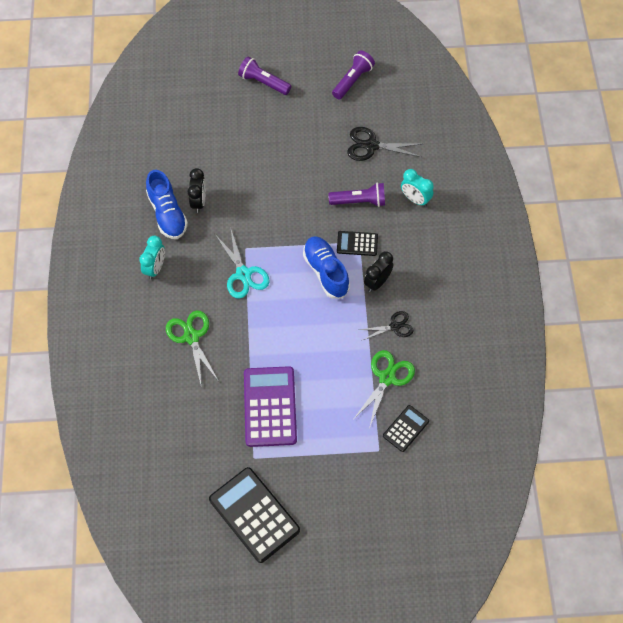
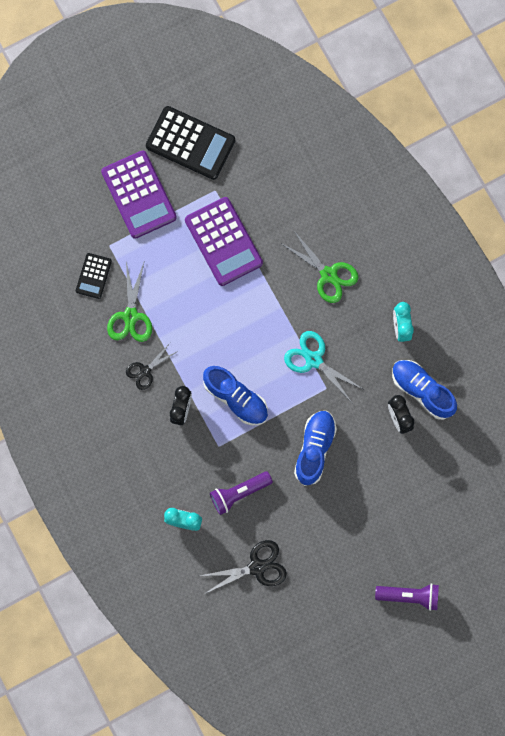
camera: 155 degrees right, 15 degrees up
purple flashlight [332,51,375,100] -> none
black calculator [337,231,378,256] -> none
none -> purple calculator [101,151,177,239]
none -> blue shoe [294,411,337,486]

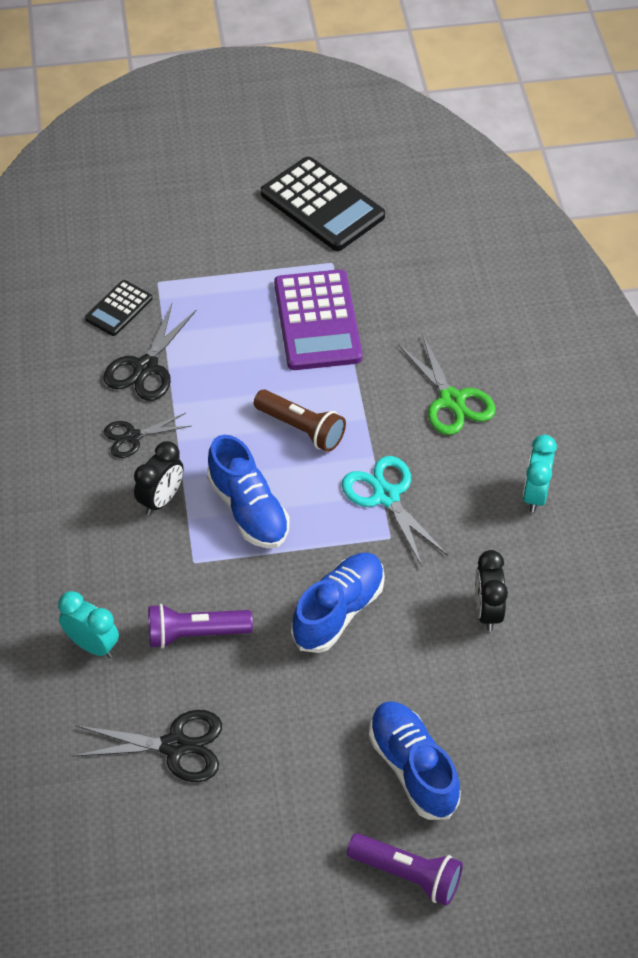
camera: 20 degrees right, 25 degrees down
purple calculator [101,151,177,239] -> none
green scissors [107,261,152,342] -> black scissors [103,304,197,401]
blue shoe [392,360,457,420] -> blue shoe moved to [369,701,461,820]
none -> brown flashlight [254,390,346,452]

